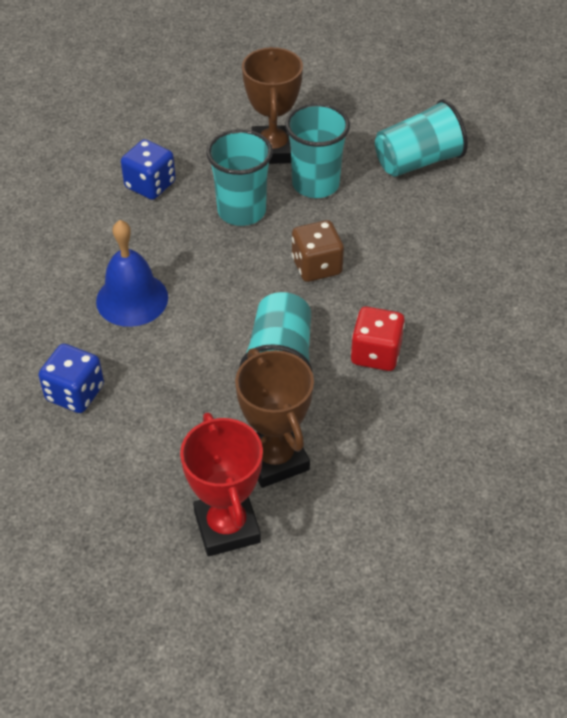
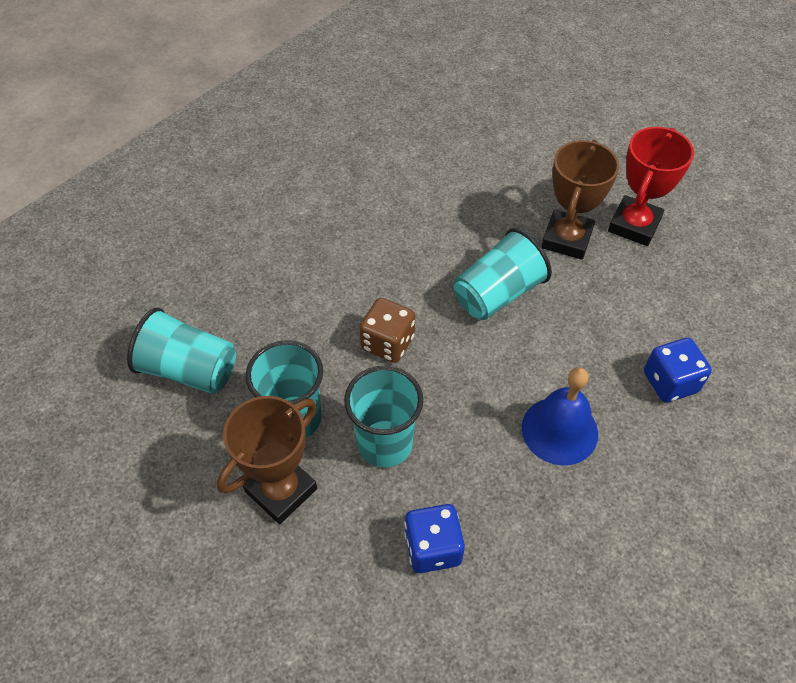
camera: 135 degrees left, 5 degrees up
red dice [351,307,405,371] -> none

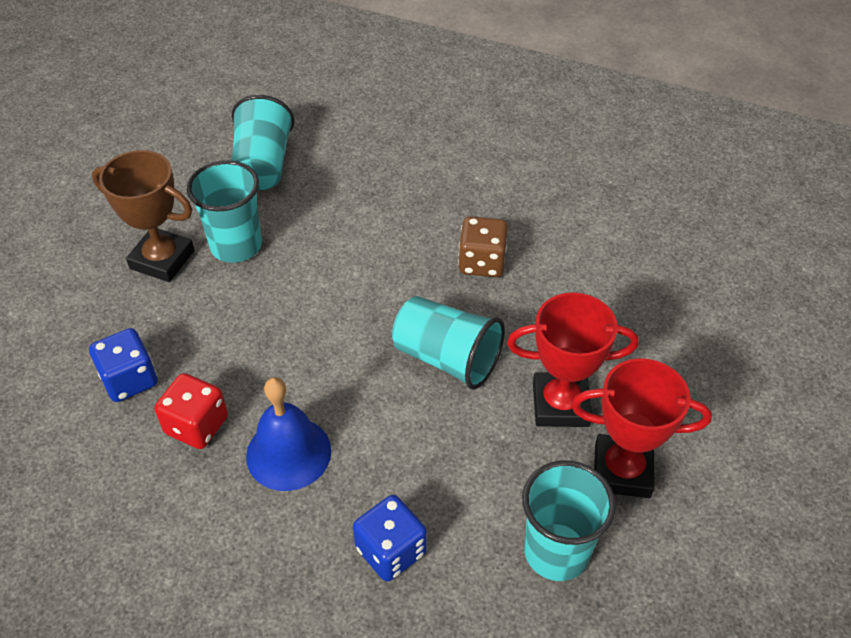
camera: 70 degrees right, 5 degrees down
turquoise cup [344,366,423,468] -> turquoise cup moved to [522,460,616,581]
brown dice [359,298,415,363] -> brown dice moved to [458,216,508,277]
brown trophy [541,140,619,260] -> red trophy [507,292,639,427]
none -> red dice [155,373,228,449]

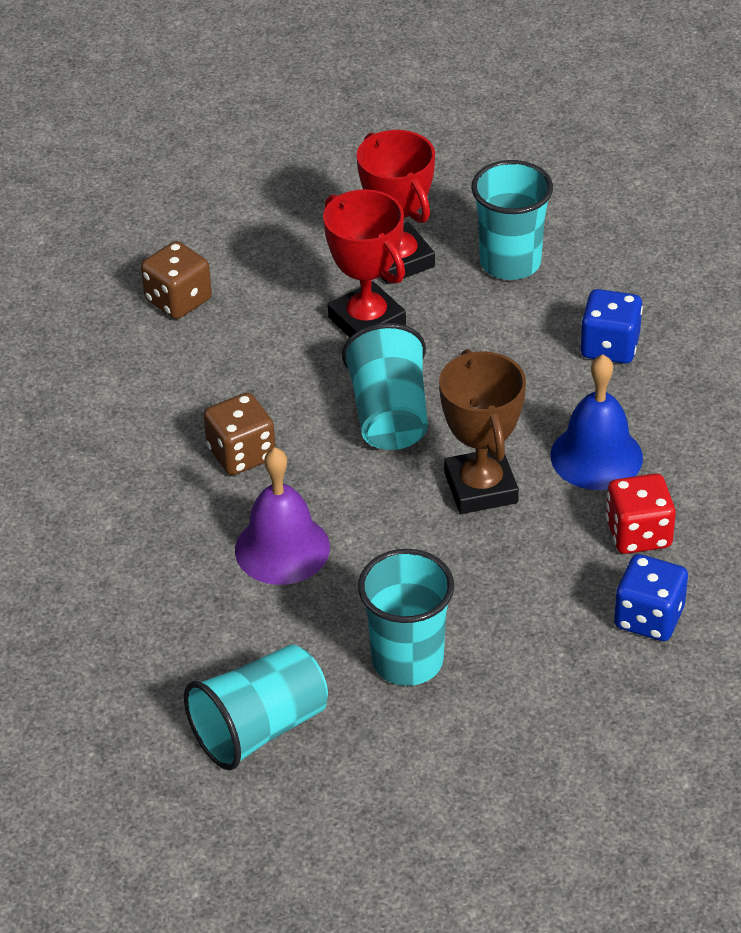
camera: 125 degrees left, 5 degrees down
brown trophy [92,150,194,282] -> brown trophy moved to [439,349,526,514]
none -> brown dice [141,241,212,319]
none -> purple bell [235,447,330,585]

